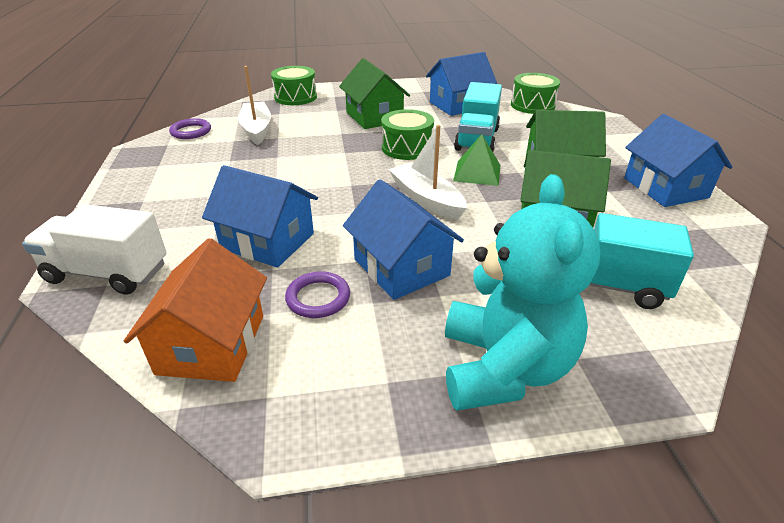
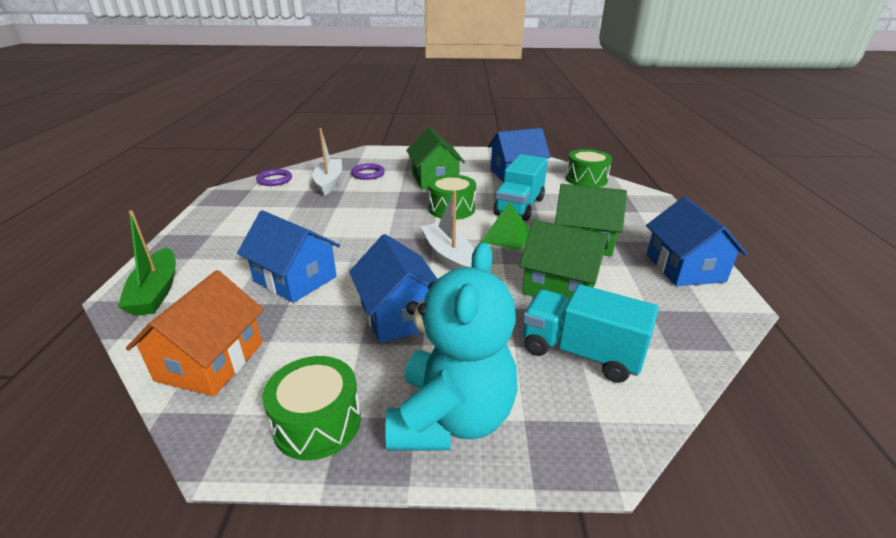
camera: 10 degrees right, 5 degrees down
white truck [22,204,167,295] -> green boat [118,210,176,316]
green drum [271,66,317,105] -> green drum moved to [262,356,361,460]
purple ring [285,271,350,318] -> purple ring moved to [351,163,385,180]

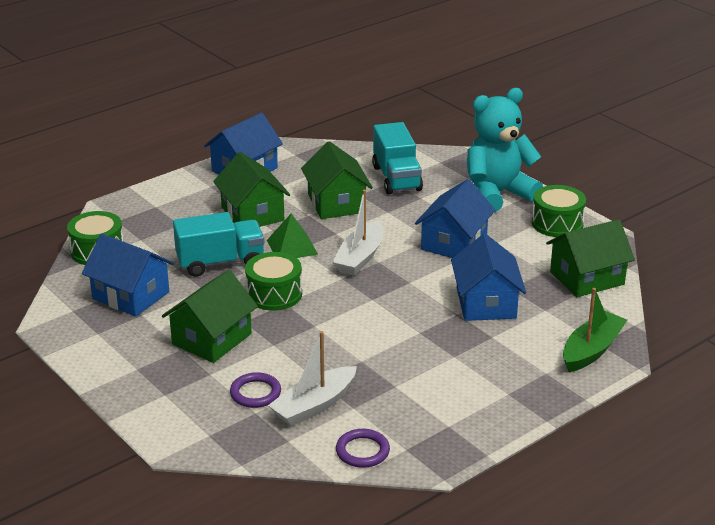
camera: 130 degrees left, 0 degrees up
orange house [126,270,264,396] -> green house [546,219,635,297]

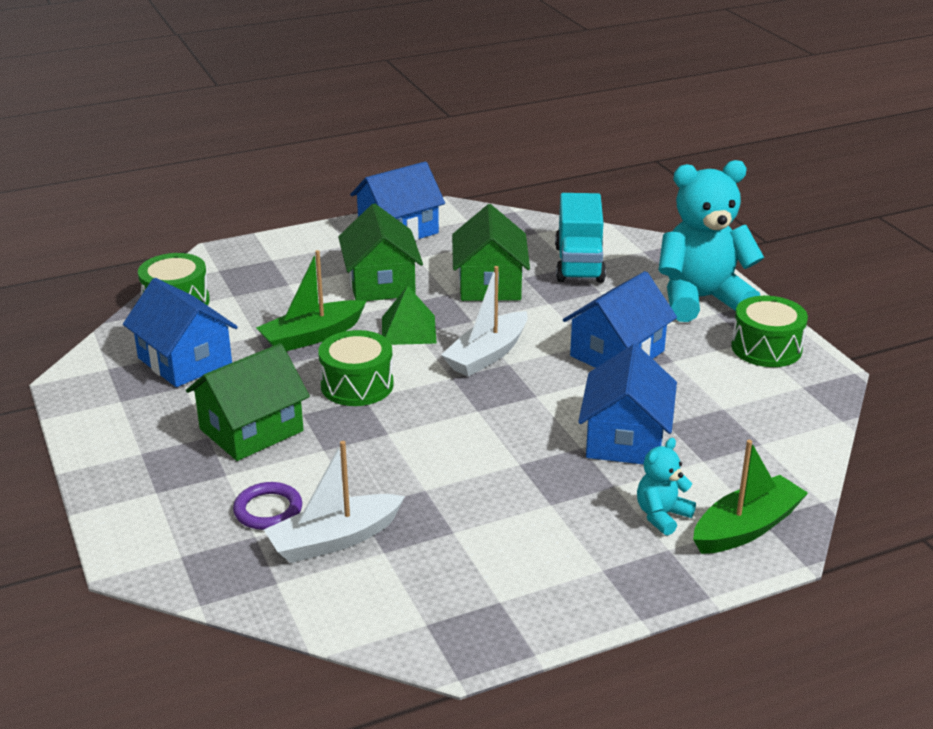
camera: 15 degrees right, 0 degrees up
turquoise truck [173,212,264,277] -> green boat [256,250,366,351]
purple ring [336,429,390,468] -> none
green house [546,219,635,297] -> none
none -> turquoise teddy bear [637,438,696,536]

